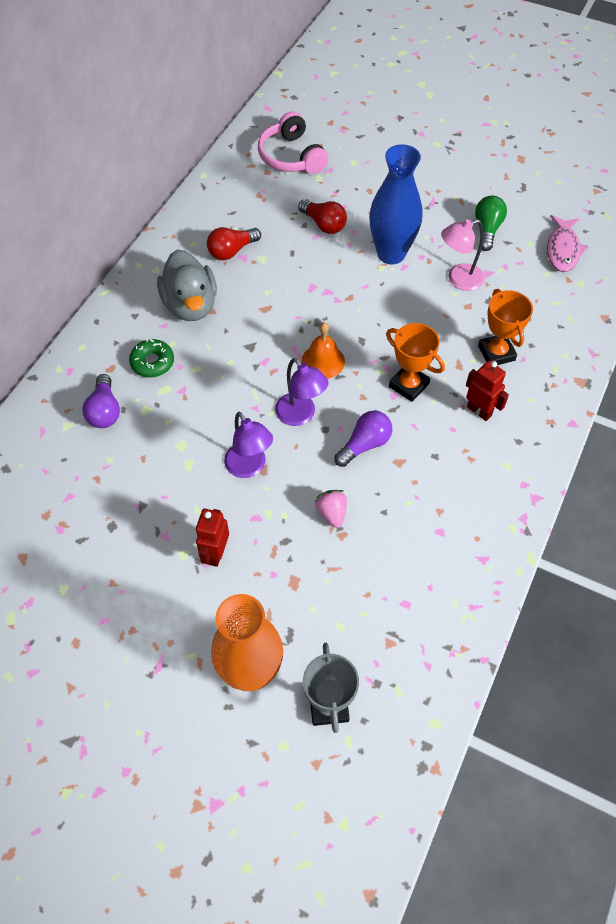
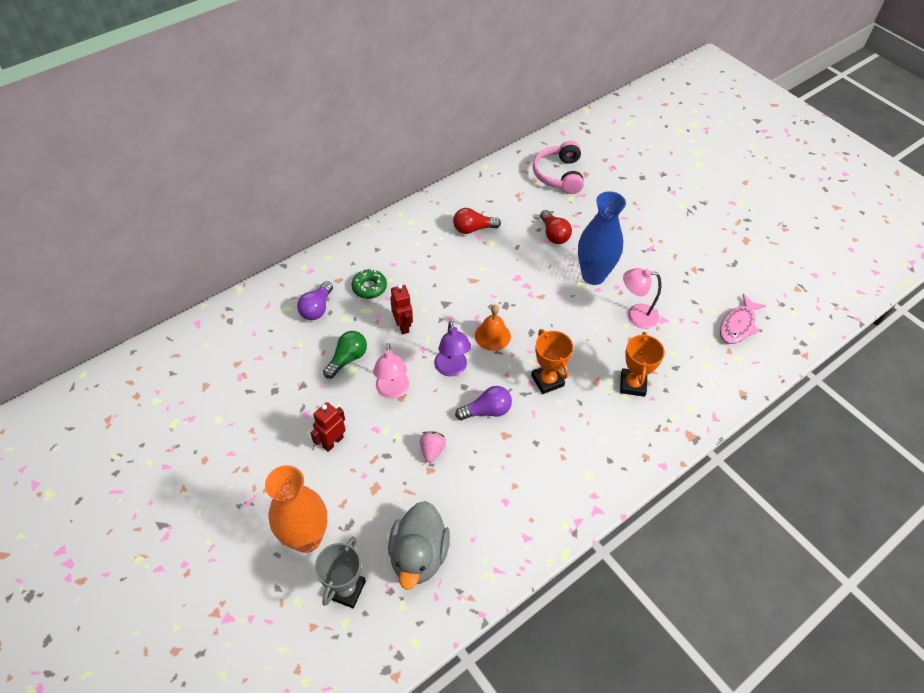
camera: 25 degrees right, 5 degrees down
grey duck [157,249,217,321] -> grey duck moved to [388,501,450,590]
purple lamp [224,412,273,478] -> pink lamp [373,343,409,398]
red robot [466,361,509,421] -> red robot moved to [390,284,413,334]
green light bulb [475,195,507,251] -> green light bulb moved to [323,331,367,379]

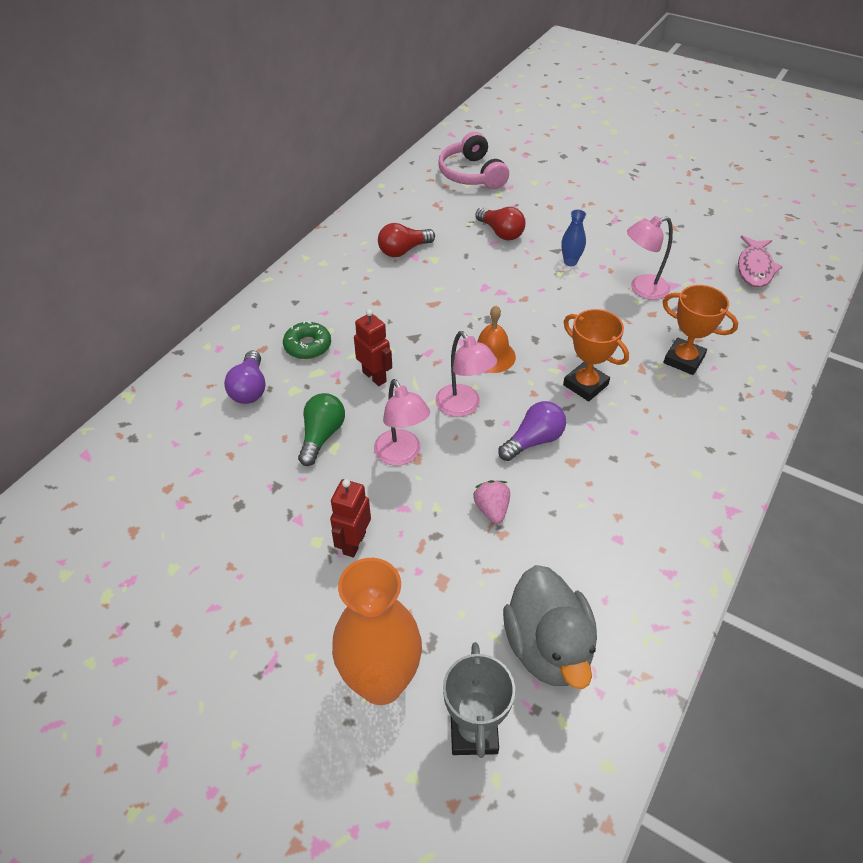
camera: 20 degrees left, 5 degrees down
purple lamp [434,321,471,376] -> pink lamp [435,331,497,417]
blue vase [578,191,626,285] -> blue vase [561,209,586,266], size x0.45
orange trophy [620,332,665,397] -> orange trophy turned 45 degrees counterclockwise [663,285,738,375]

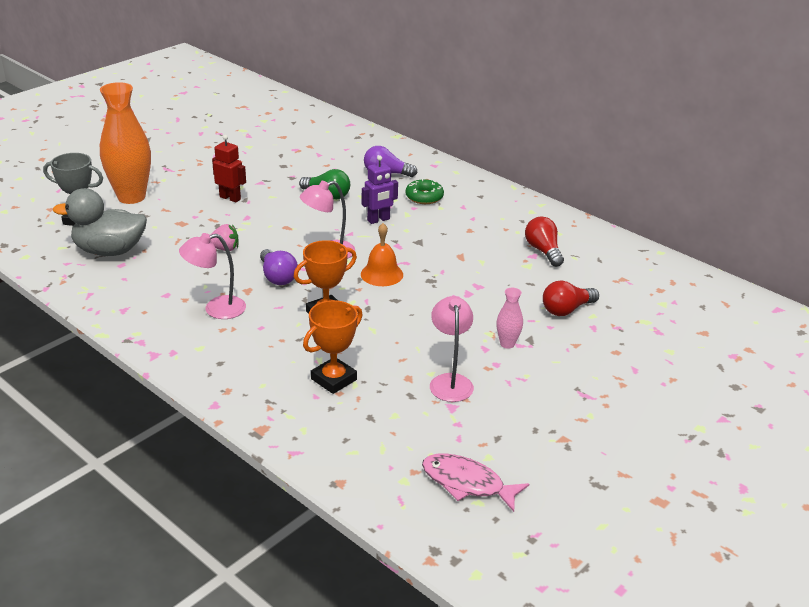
camera: 100 degrees right, 15 degrees down
red robot [354,309,392,386] -> purple robot [362,156,398,224]
pink lamp [374,379,430,466] -> pink lamp moved to [179,233,246,319]
pink headphones [438,132,509,189] -> none
blue vase [561,209,586,266] -> pink vase [496,288,523,349]

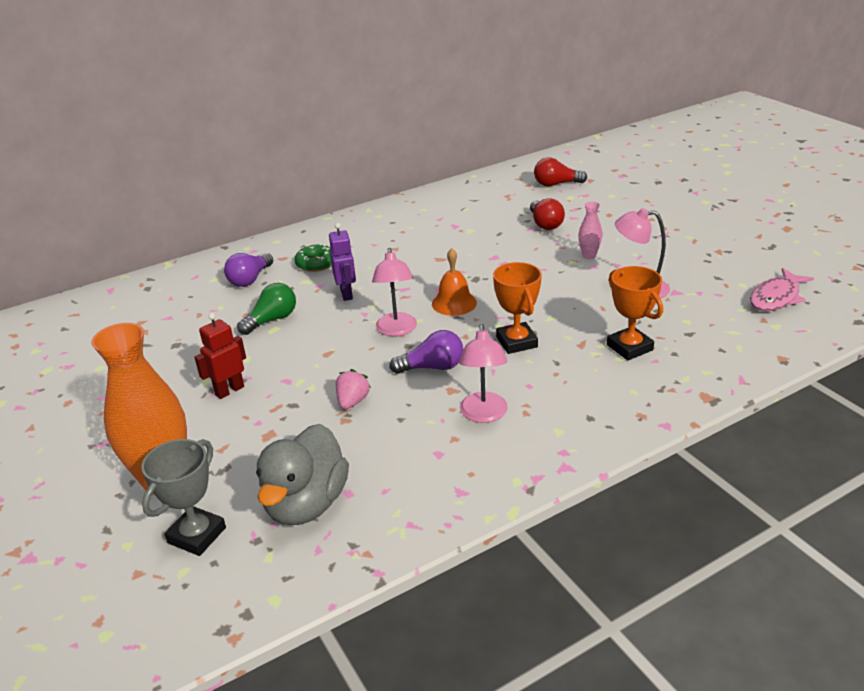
camera: 70 degrees left, 0 degrees up
red light bulb [525,216,564,267] -> red light bulb moved to [534,157,587,186]

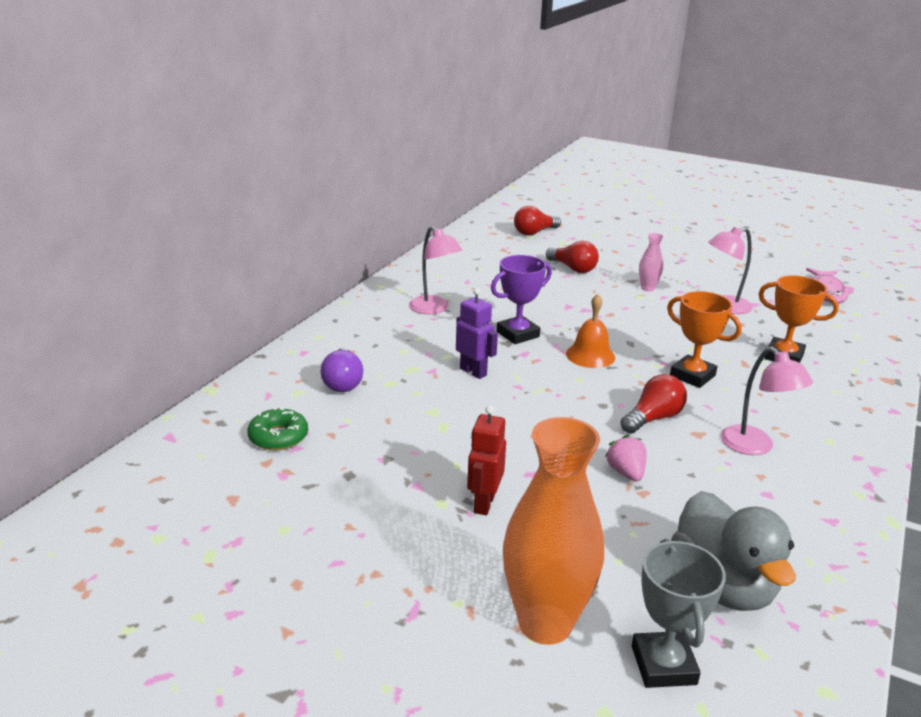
camera: 35 degrees left, 5 degrees down
green light bulb [237,283,296,335] -> none
green donut [295,244,332,272] -> green donut moved to [247,407,308,450]
pink lamp [372,248,417,336] -> pink lamp moved to [409,226,462,314]
purple light bulb [389,330,463,374] -> red light bulb [620,374,687,434]
none -> purple trophy [491,255,552,344]

